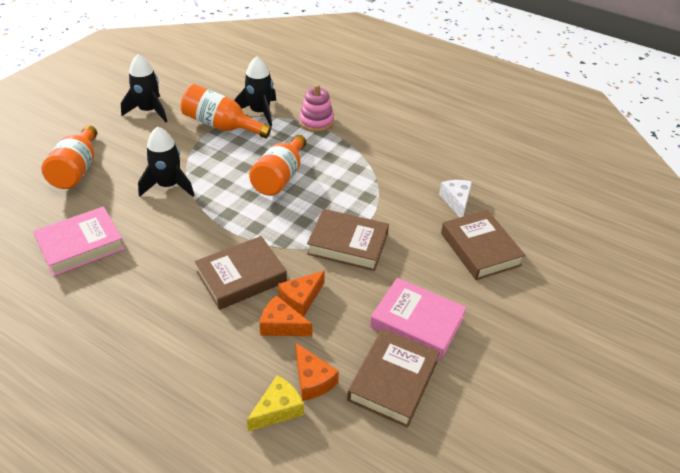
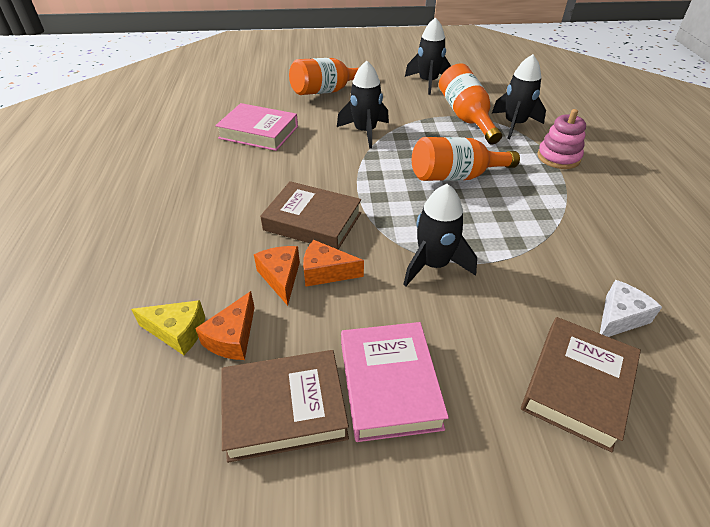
camera: 55 degrees right, 0 degrees up
brown book [307,209,389,271] -> black rocket [403,183,477,286]

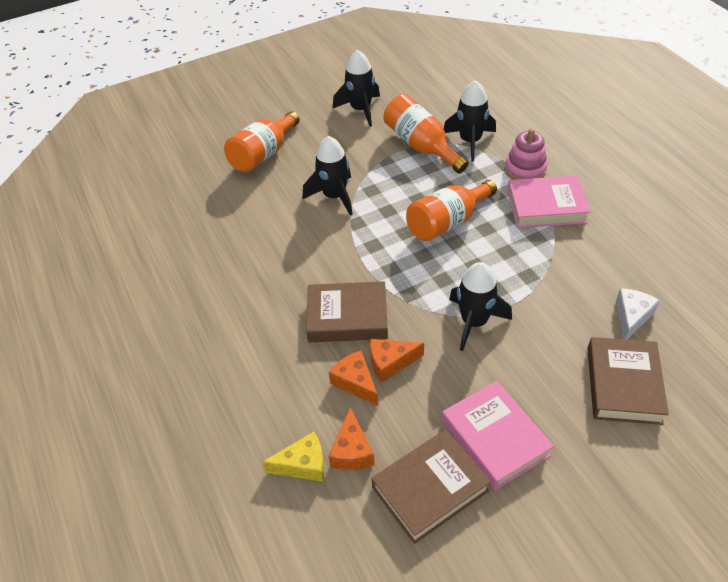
camera: 20 degrees left, 5 degrees up
pink book [215,103,298,151] -> pink book moved to [507,175,591,228]

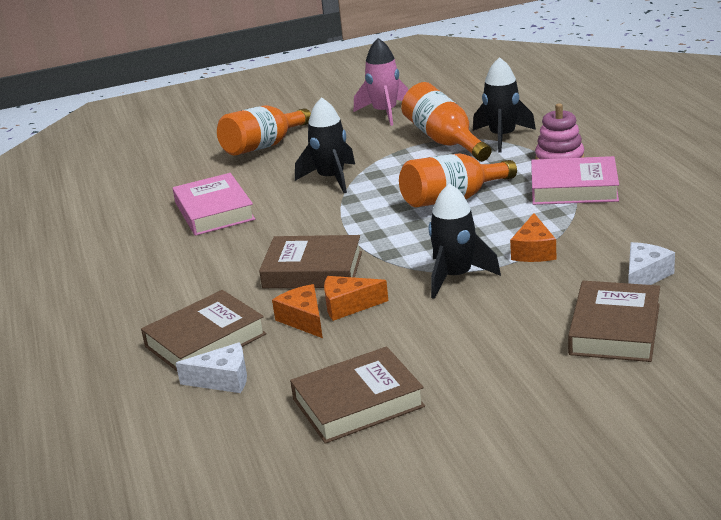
camera: 10 degrees right, 20 degrees down
yellow cheese [262,432,324,482] -> white cheese [176,342,247,393]
orange cheese [329,407,374,470] -> orange cheese moved to [510,213,556,262]
black rocket [333,50,380,127] -> pink rocket [354,38,408,126]
pink book [442,381,554,490] -> pink book moved to [173,173,255,236]
none -> brown book [141,290,267,371]

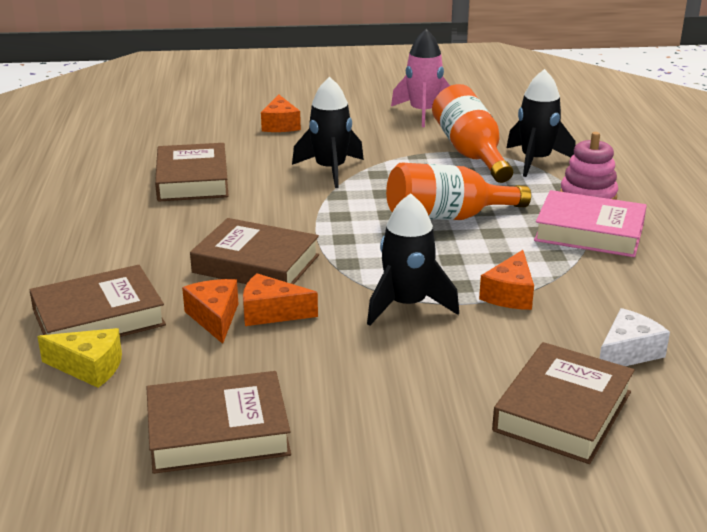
camera: 10 degrees right, 0 degrees up
pink book [173,173,255,236] -> brown book [155,143,229,202]
white cheese [176,342,247,393] -> yellow cheese [37,328,122,388]
orange bottle [217,105,311,155] -> orange cheese [261,94,301,132]

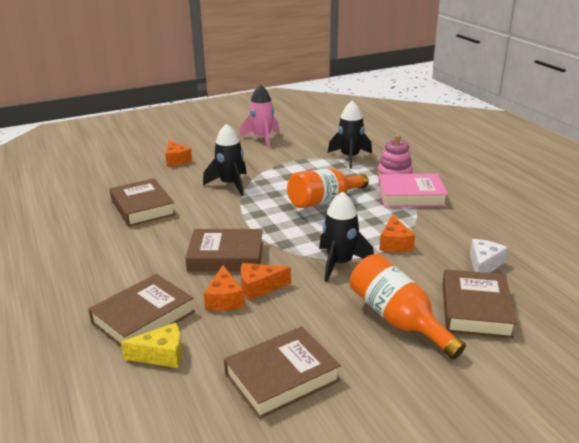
camera: 20 degrees left, 0 degrees up
orange cheese [182,279,238,344] -> orange cheese turned 150 degrees counterclockwise [204,265,244,311]
orange bottle [432,84,513,183] -> orange bottle moved to [350,254,466,359]

